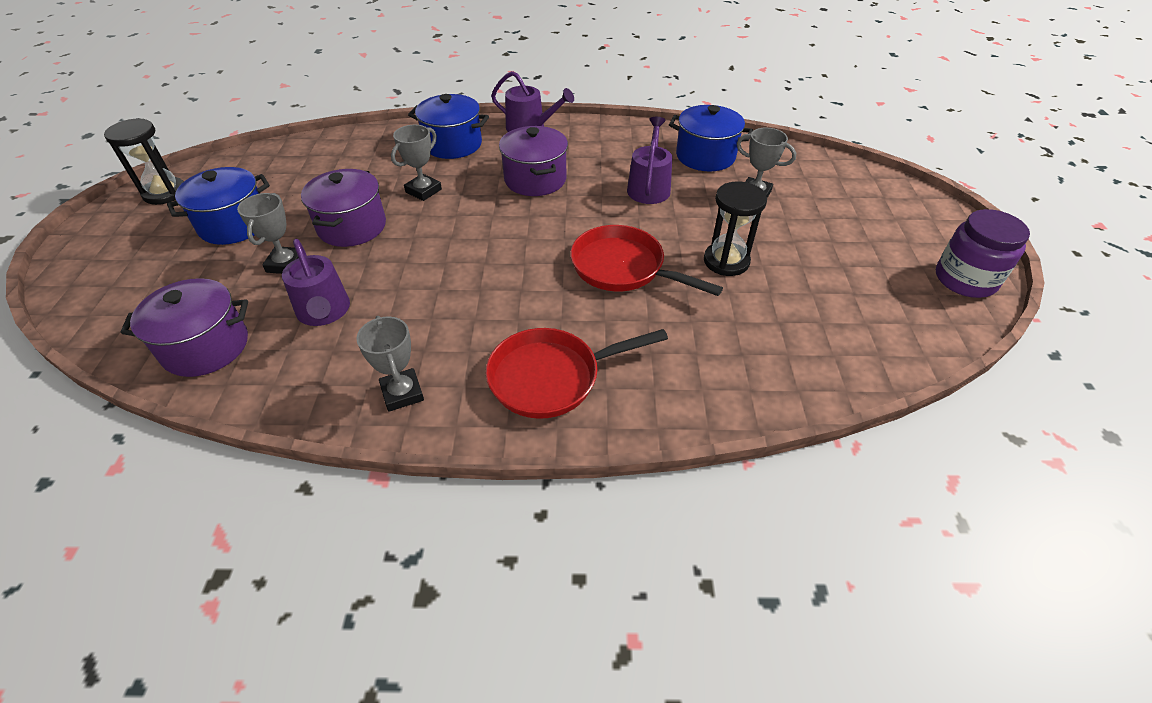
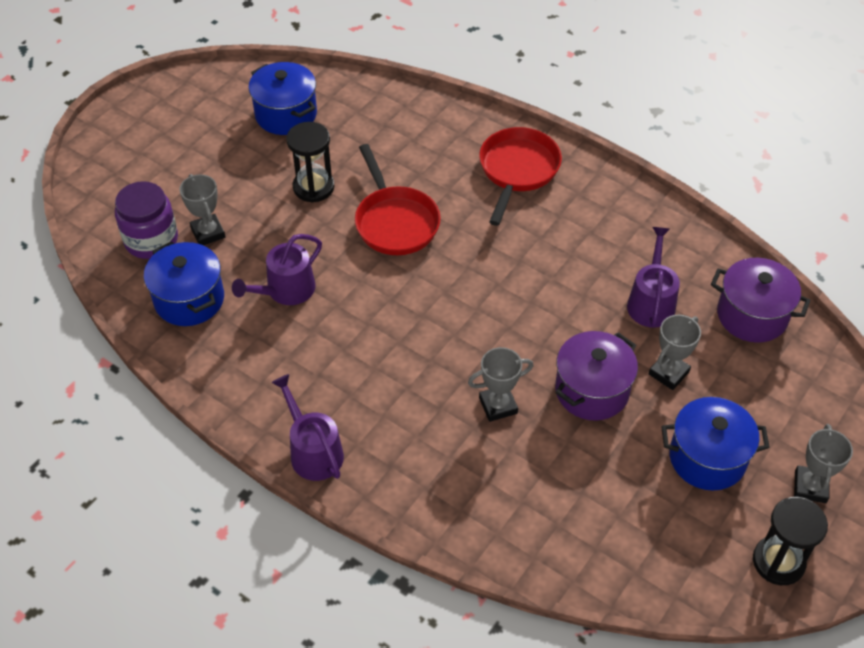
camera: 145 degrees left, 5 degrees up
grey trophy [356,316,424,412] -> grey trophy moved to [794,424,853,503]
blue pot [408,94,489,159] -> blue pot moved to [248,62,317,135]
red pan [486,328,668,419] -> red pan turned 90 degrees counterclockwise [479,127,562,226]
purple pot [499,126,568,196] -> none
purple jar [936,209,1030,298] -> purple jar moved to [115,181,178,259]

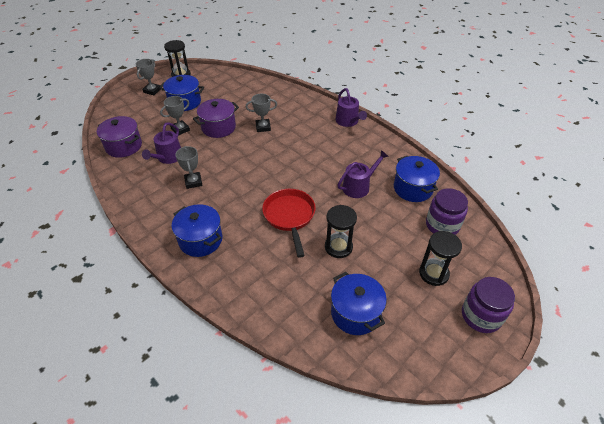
camera: 170 degrees left, 5 degrees down
grey trophy [180,174,225,245] -> grey trophy moved to [175,146,202,189]
red pan [479,127,562,226] -> blue pot [172,204,222,257]
none -> black hourglass [419,231,462,286]
none -> purple jar [462,277,515,333]

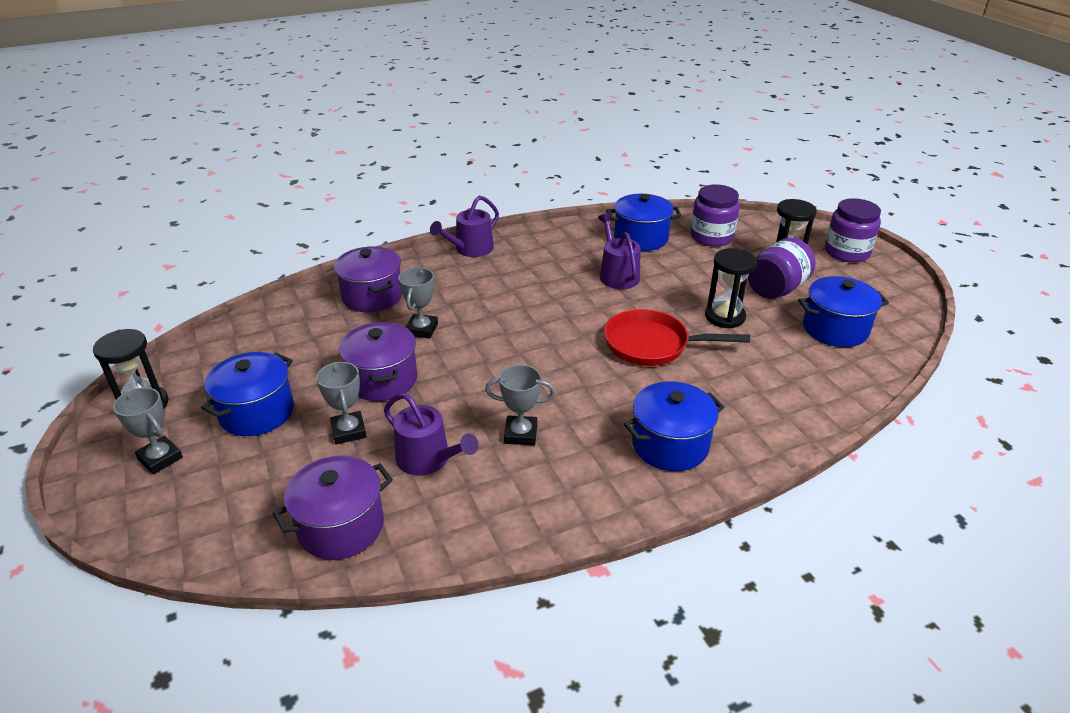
camera: 70 degrees left, 10 degrees down
purple watering can [335,88,367,127] -> purple watering can turned 135 degrees clockwise [430,196,499,257]
none -> purple pot [334,246,402,312]
none -> purple jar [748,238,816,299]

